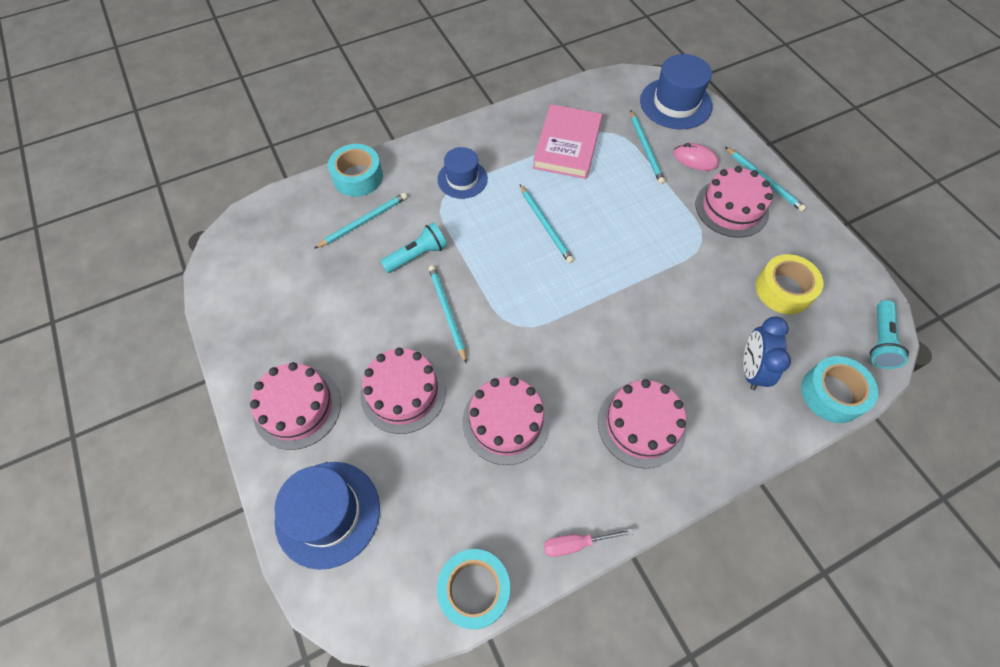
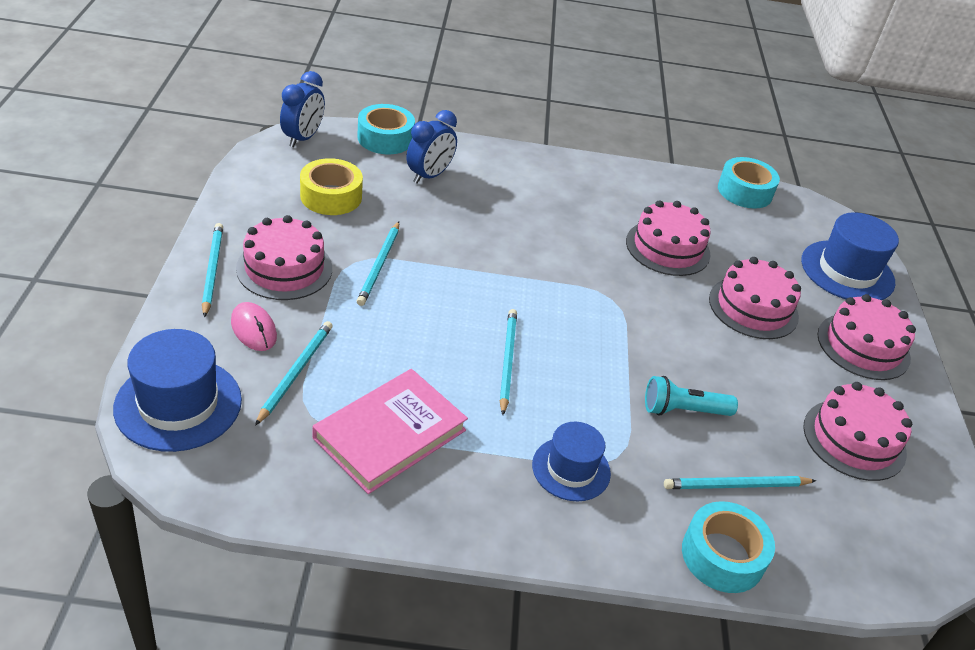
camera: 155 degrees left, 20 degrees down
turquoise pencil [429,265,467,364] -> turquoise pencil moved to [357,221,399,306]
pink screwdriver [544,528,633,557] -> none
pink cake [598,379,686,468] -> pink cake moved to [803,382,912,481]
turquoise flashlight [870,300,909,369] -> blue clock [280,71,325,147]

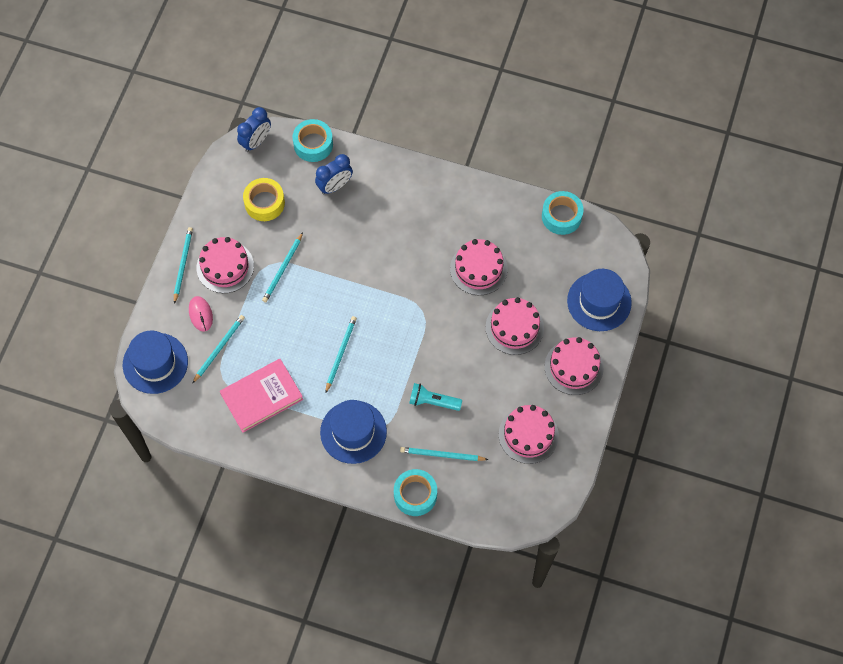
camera: 20 degrees right, 25 degrees up
blue hat [532,422,611,501] -> blue hat [320,400,387,464], size x1.54

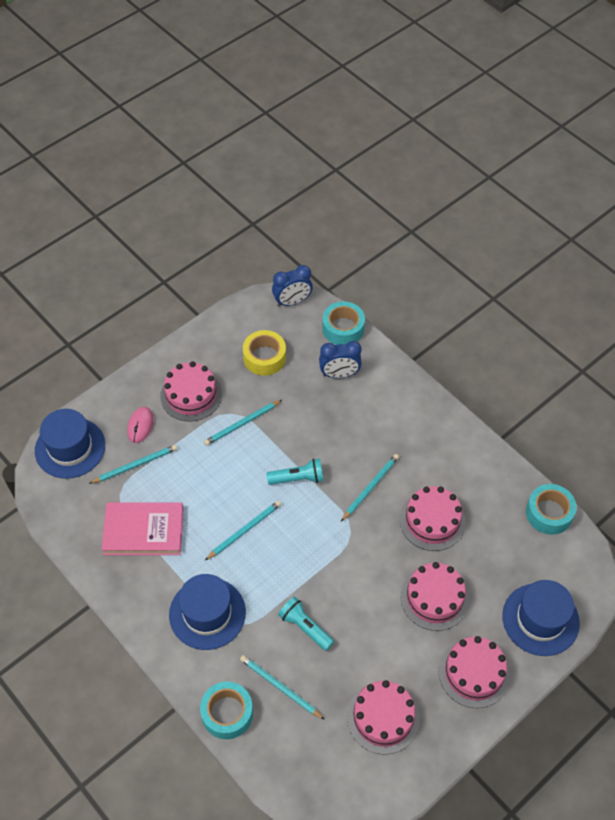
camera: 30 degrees right, 10 degrees down
turquoise pencil [174,227,193,304] -> turquoise pencil moved to [341,454,399,521]
none -> turquoise flashlight [267,458,324,485]

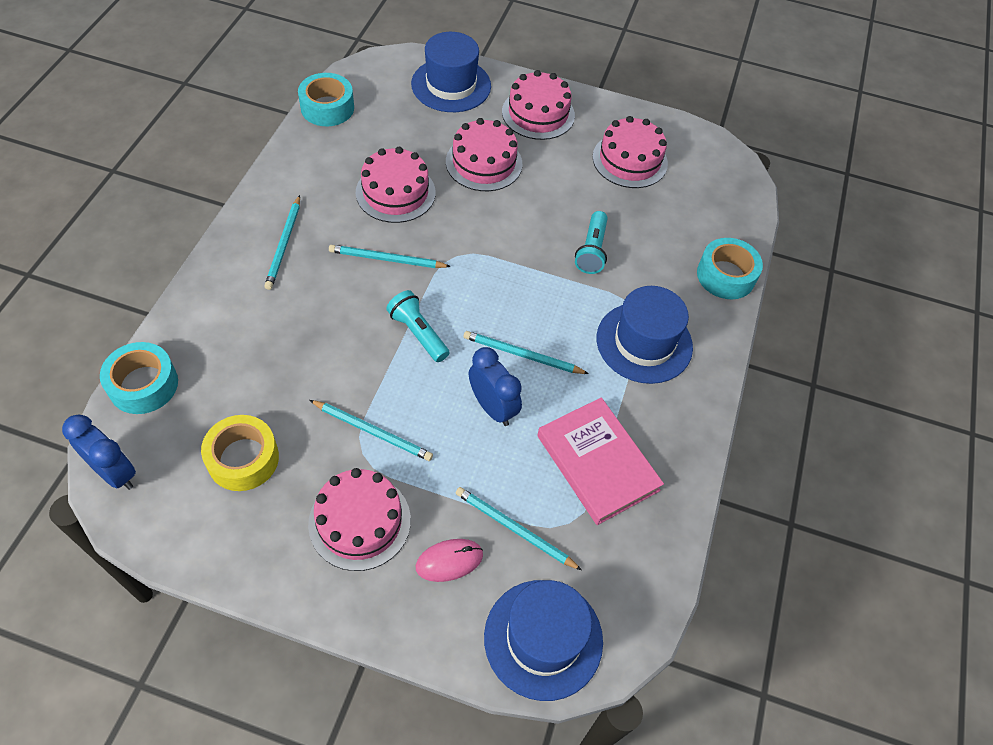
camera: 125 degrees left, 0 degrees up
turquoise pencil [240,655,325,720] -> turquoise pencil moved to [264,195,300,290]
blue clock [319,341,362,378] -> blue clock moved to [469,347,522,426]

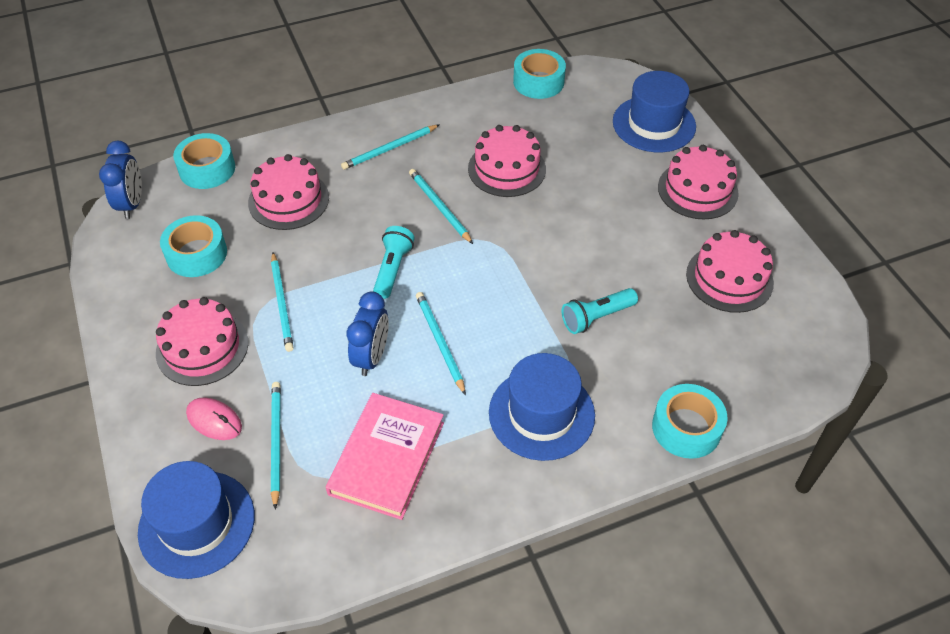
camera: 55 degrees right, 5 degrees down
yellow tape [201,415,279,491] -> turquoise tape [160,215,227,277]
pink cake [446,118,522,191] -> pink cake moved to [248,154,329,230]

